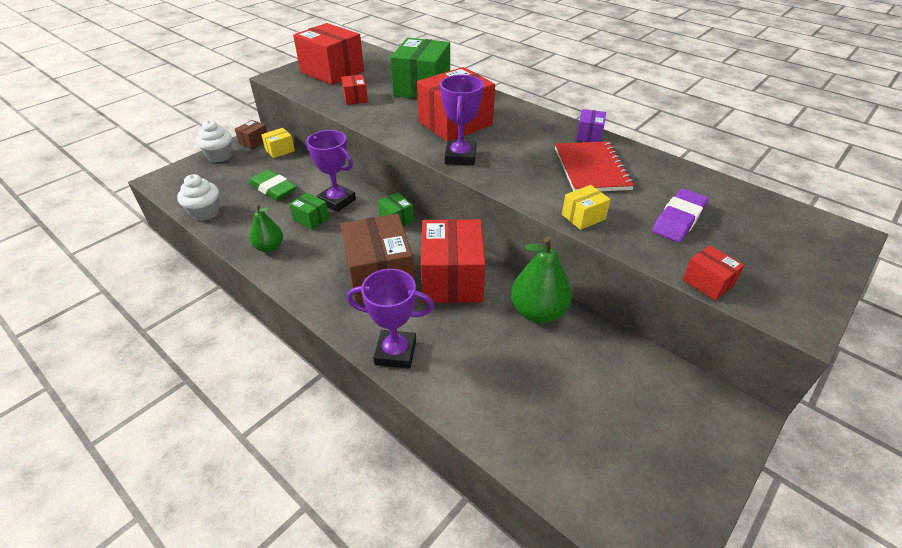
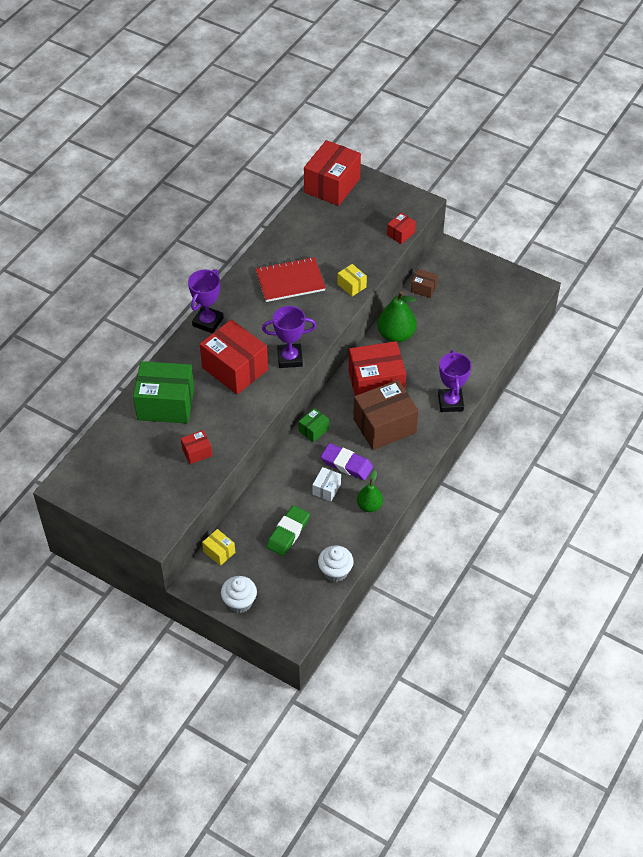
camera: 100 degrees left, 10 degrees up
brown box [235,120,267,150] -> brown box moved to [411,269,438,298]
green box [289,193,329,230] -> white box [312,467,341,502]
red box [293,23,364,85] -> red box moved to [304,140,361,206]
purple trophy [306,130,356,212] -> purple trophy moved to [188,269,224,334]
purple box [576,109,606,142] -> none
purple eraser [652,189,708,242] -> purple eraser moved to [320,443,373,480]

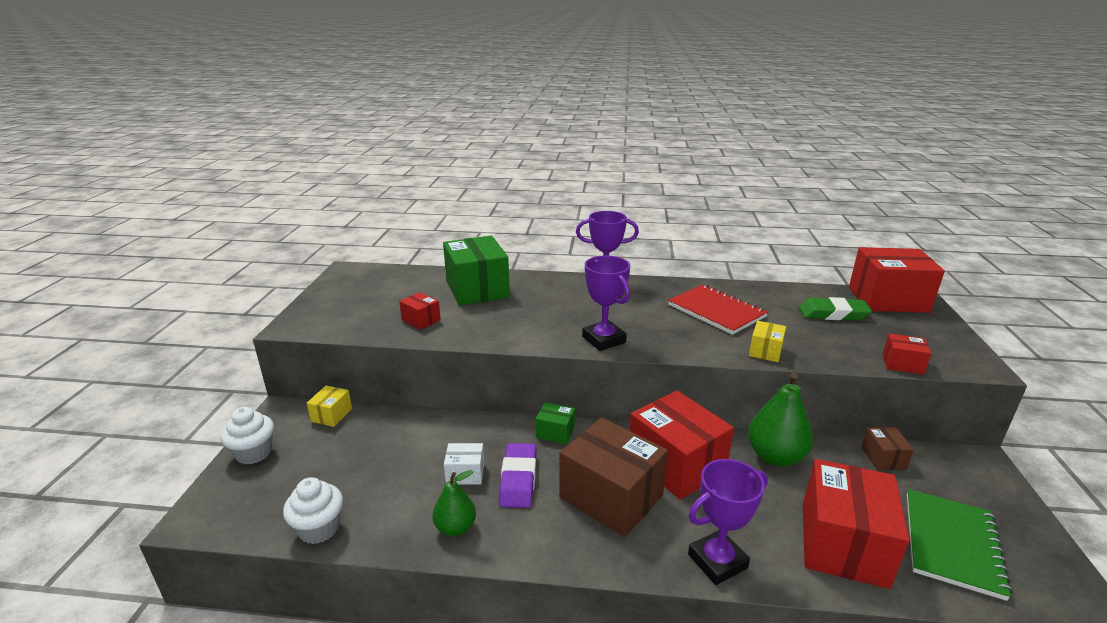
camera: 65 degrees right, 25 degrees down
red box [200,319,268,394] -> red box moved to [803,459,910,589]
green eraser [266,505,310,556] -> green eraser moved to [799,297,872,320]
none -> green notebook [907,489,1012,601]

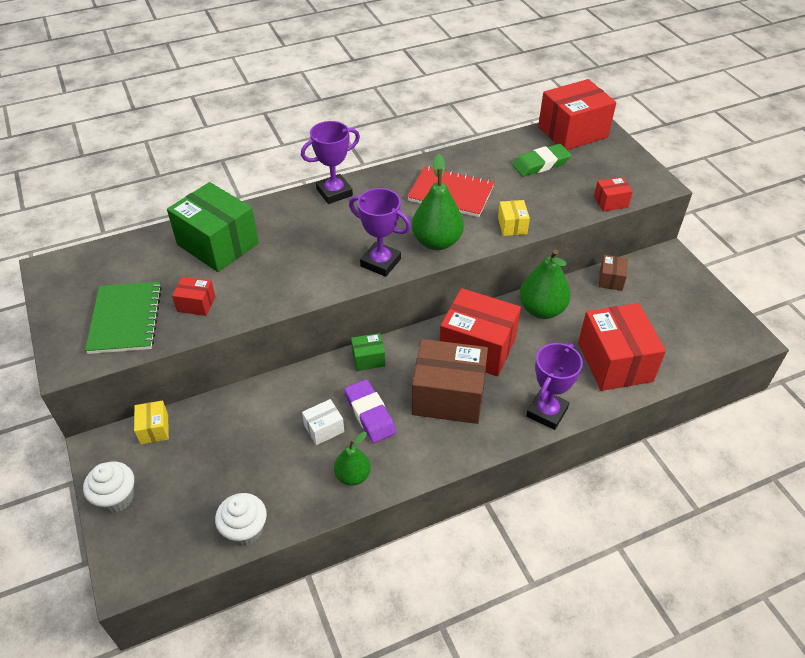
camera: 30 degrees left, 20 degrees up
brown box [861,427,914,470] -> brown box turned 45 degrees clockwise [599,255,628,291]
green notebook [907,489,1012,601] -> green notebook moved to [85,282,162,354]
none -> green pear [412,154,464,250]

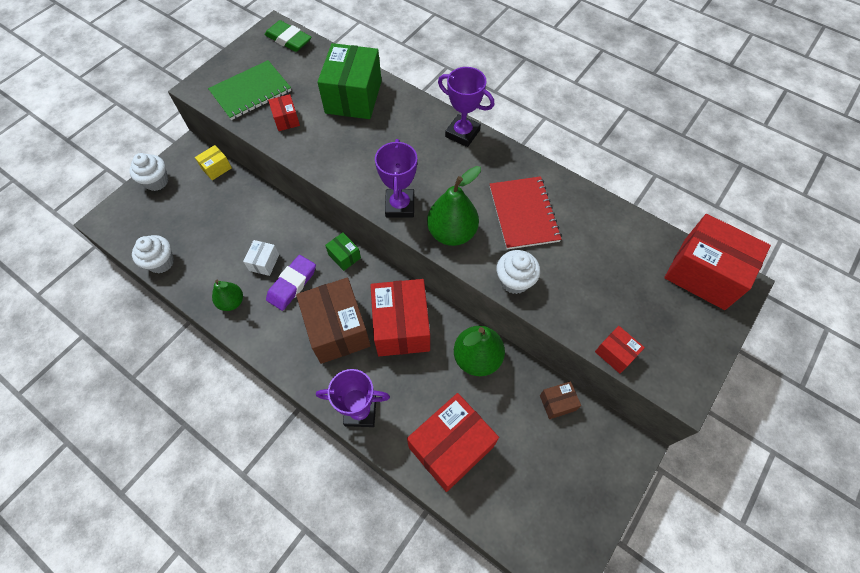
camera: 60 degrees right, 15 degrees up
white box [302,399,344,445] -> white box turned 75 degrees clockwise [243,240,279,276]
yellow box [498,200,530,236] -> white cupcake [497,250,540,294]
green eraser [512,144,571,177] -> green eraser moved to [265,20,312,52]

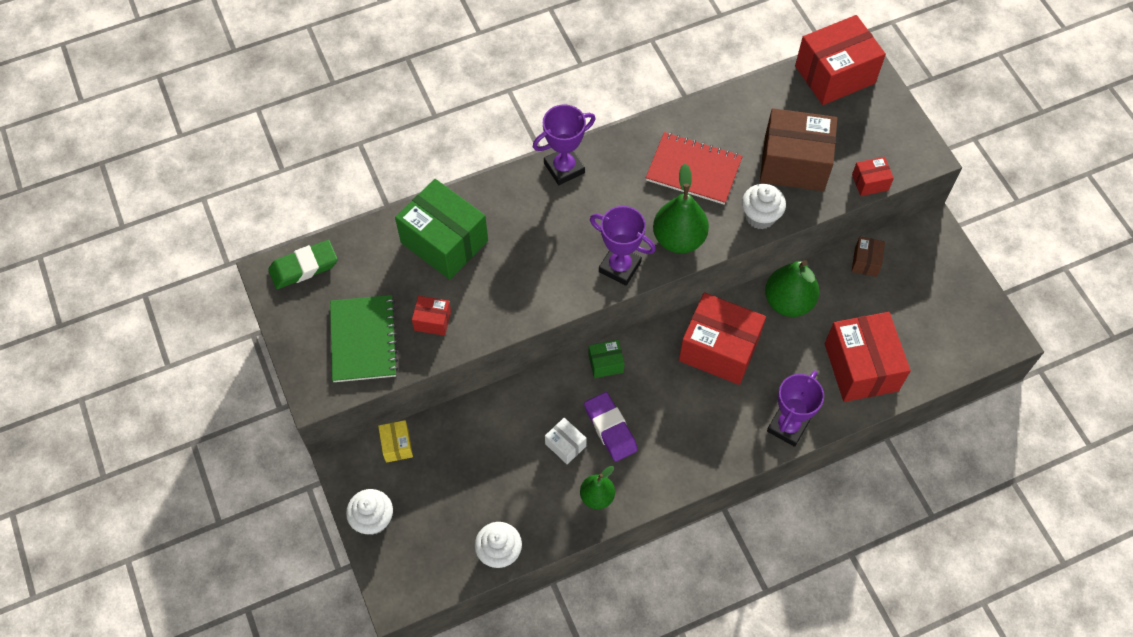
camera: 60 degrees left, 0 degrees up
brown box [296,277,371,364] -> brown box moved to [760,108,837,191]

